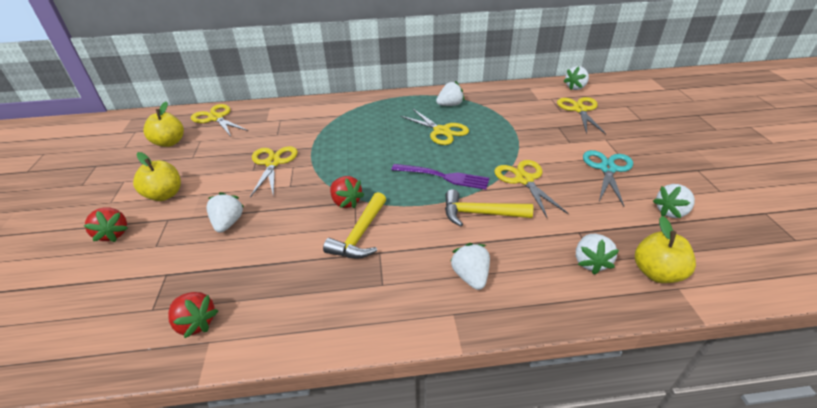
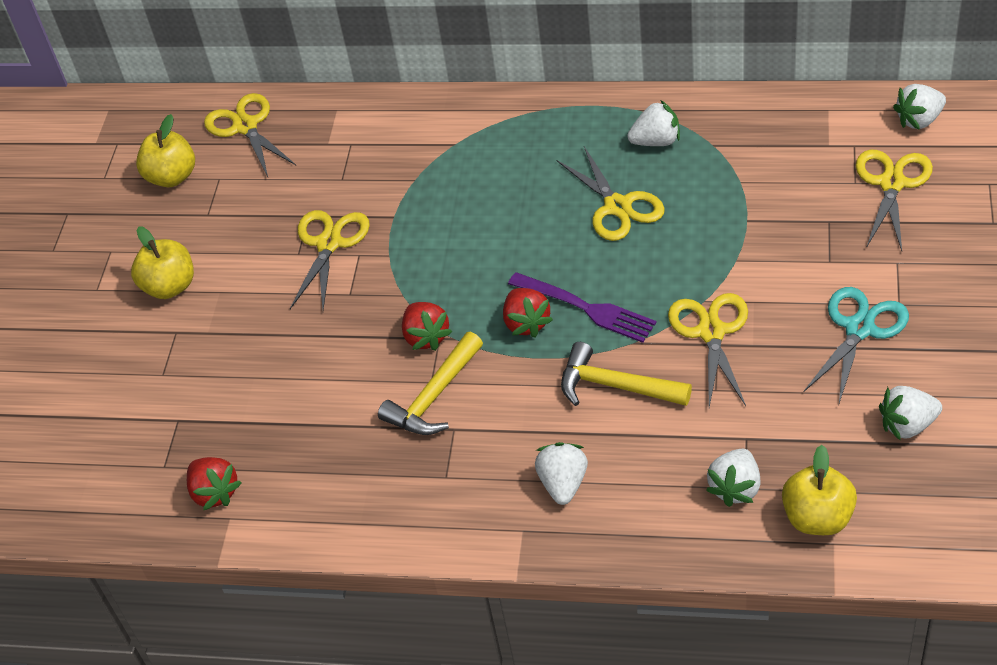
camera: 20 degrees right, 10 degrees up
red strawberry [84,207,128,242] -> red strawberry moved to [503,288,553,338]
white strawberry [207,192,244,233] -> none

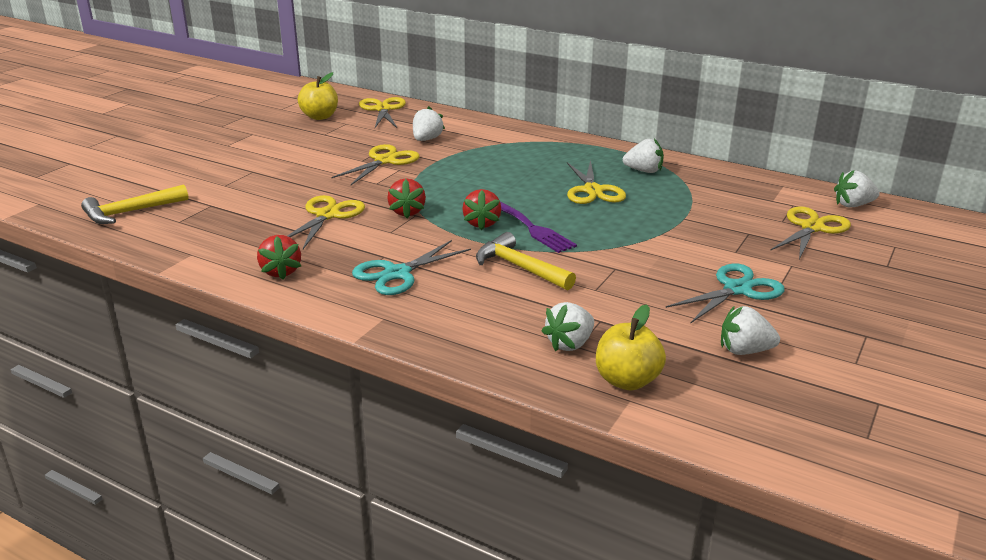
camera: 15 degrees right, 20 degrees down
yellow apple [131,226,194,299] -> none
red strawberry [187,457,242,510] -> red strawberry moved to [257,235,301,280]
yellow hammer [378,332,483,435] -> yellow hammer moved to [81,184,189,224]
white strawberry [535,442,588,505] -> white strawberry moved to [413,106,445,141]
yellow scissors [668,293,748,407] -> yellow scissors moved to [287,195,365,249]
none -> turquoise scissors [352,240,471,295]

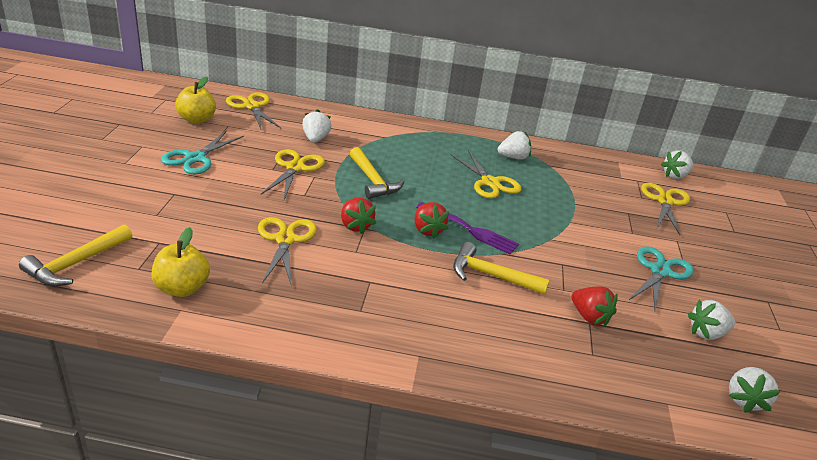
camera: 25 degrees left, 5 degrees up
red strawberry [257,235,301,280] -> red strawberry moved to [571,286,618,327]
turquoise scissors [352,240,471,295] -> turquoise scissors moved to [161,131,244,174]
white strawberry [542,302,594,352] -> white strawberry moved to [729,367,781,413]
yellow apple [596,305,666,391] -> yellow apple moved to [152,227,210,297]
none -> yellow hammer [350,147,405,199]

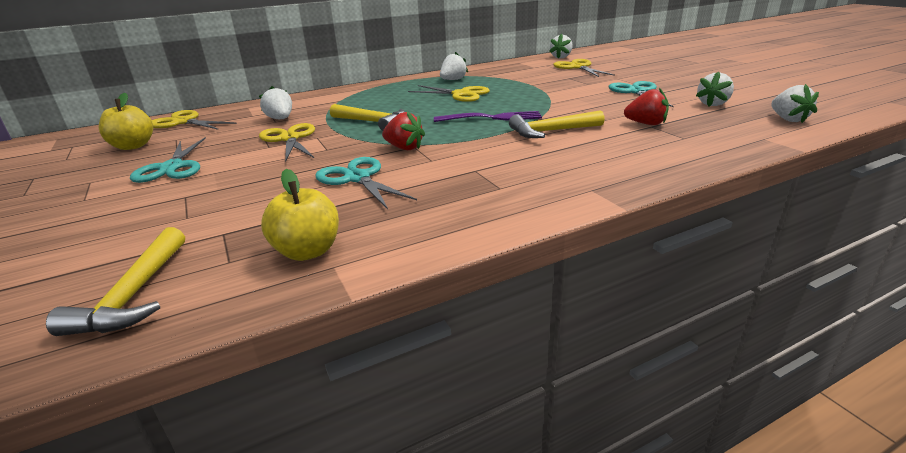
camera: 30 degrees left, 5 degrees down
yellow scissors [258,217,317,284] -> turquoise scissors [315,157,417,209]
red strawberry [414,202,449,239] -> none

